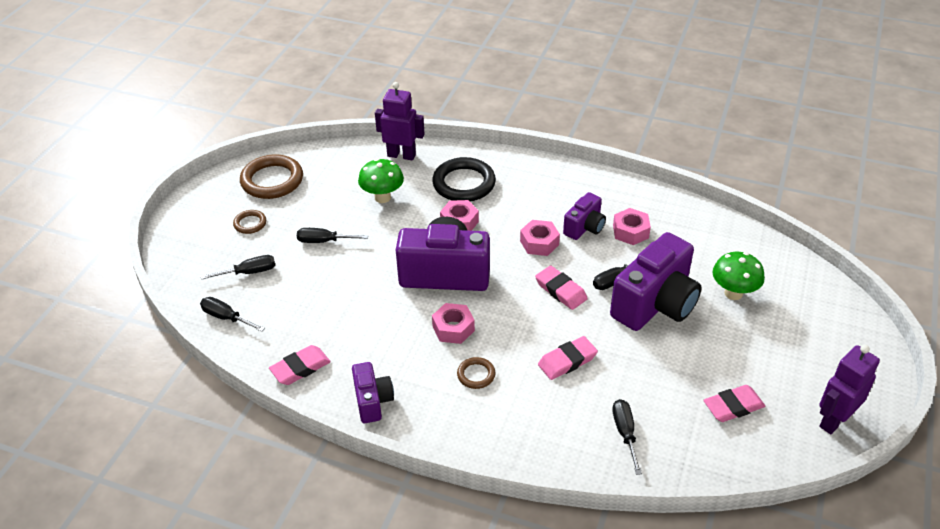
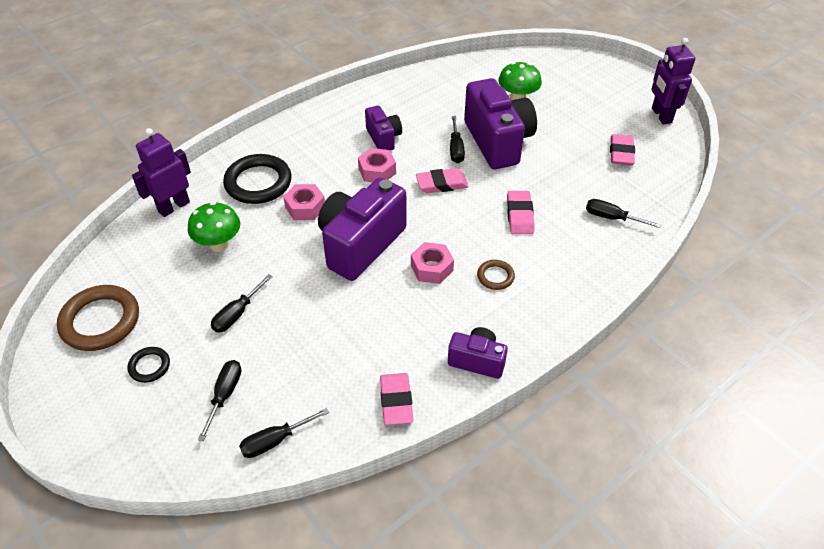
camera: 60 degrees left, 5 degrees up
brown ring [233,210,266,234] -> black ring [128,347,170,383]
pink nut [613,208,651,245] -> none

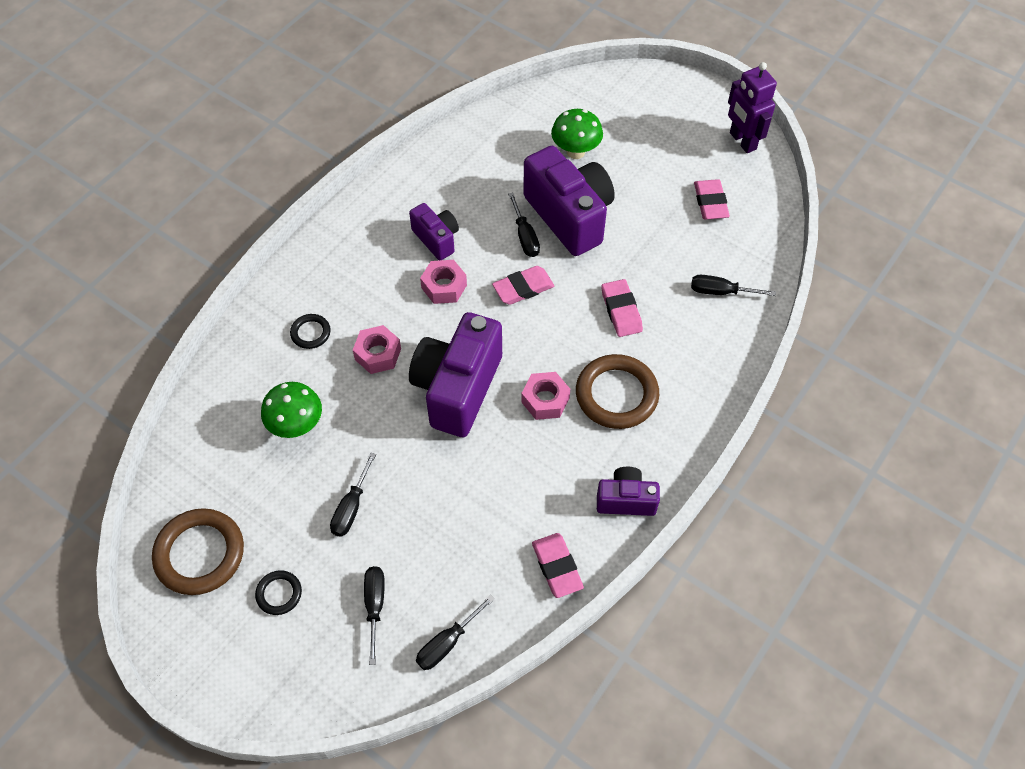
camera: 15 degrees left, 10 degrees up
purple robot [132,128,191,217] -> none
black ring [223,154,292,204] -> black ring [290,314,331,349], size x0.50
brown ring [477,260,515,290] -> brown ring [576,354,659,429], size x2.00

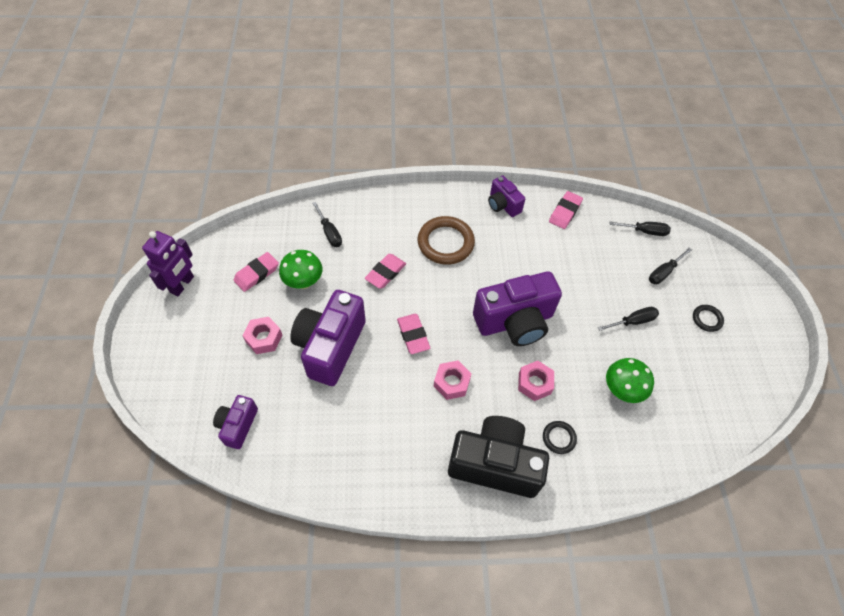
camera: 130 degrees left, 0 degrees up
brown ring [152,508,244,595] -> none
purple camera [409,203,459,260] -> purple camera moved to [213,395,258,449]
pink eraser [492,266,554,305] -> pink eraser turned 45 degrees clockwise [397,314,430,354]
black screwdriver [508,193,540,257] -> none
pink nut [521,372,570,420] -> pink nut moved to [242,317,282,354]
green mushroom [551,109,603,159] -> green mushroom moved to [279,250,322,289]
none -> black camera [448,416,549,498]

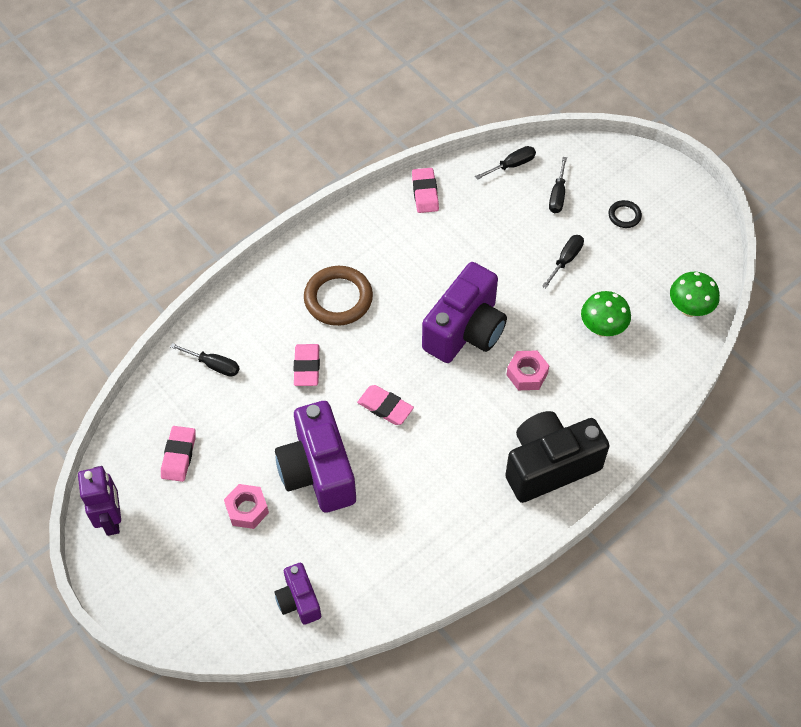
camera: 35 degrees left, 0 degrees up
green mushroom [279,250,322,289] -> green mushroom moved to [670,272,720,317]
pink nut [434,361,472,400] -> none
purple camera [488,175,525,217] -> none
black ring [543,421,577,454] -> none

